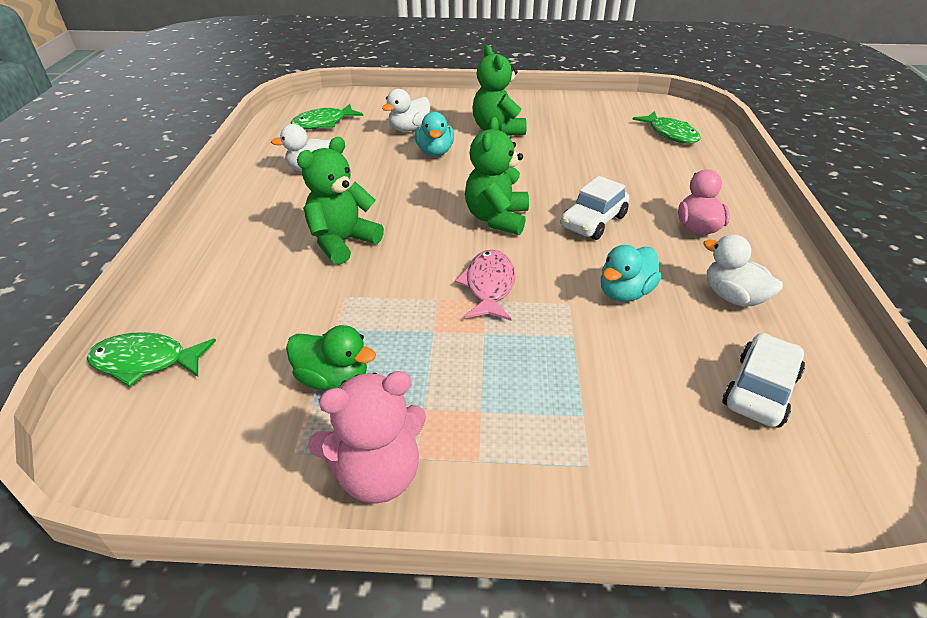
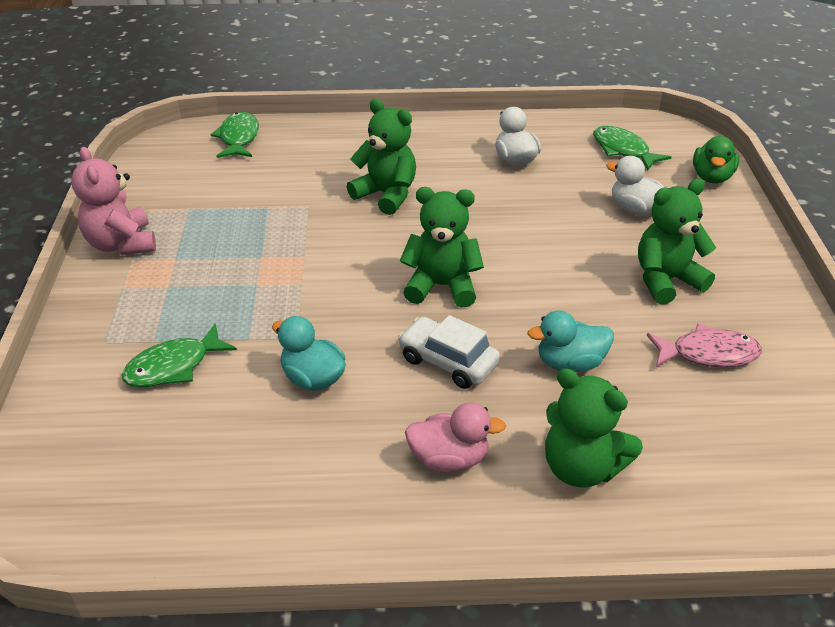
camera: 85 degrees right, 0 degrees up
green duck [286,325,376,391] -> green duck moved to [693,136,739,183]
turquoise duck [415,112,454,156] -> turquoise duck moved to [527,311,614,372]
pink fish [455,250,515,321] -> pink fish moved to [647,323,762,367]
green fish [632,111,700,144] -> green fish moved to [122,323,237,387]
white duck [703,234,783,307] -> none
white car [722,333,805,427] -> none
none -> green teddy bear [545,368,643,488]

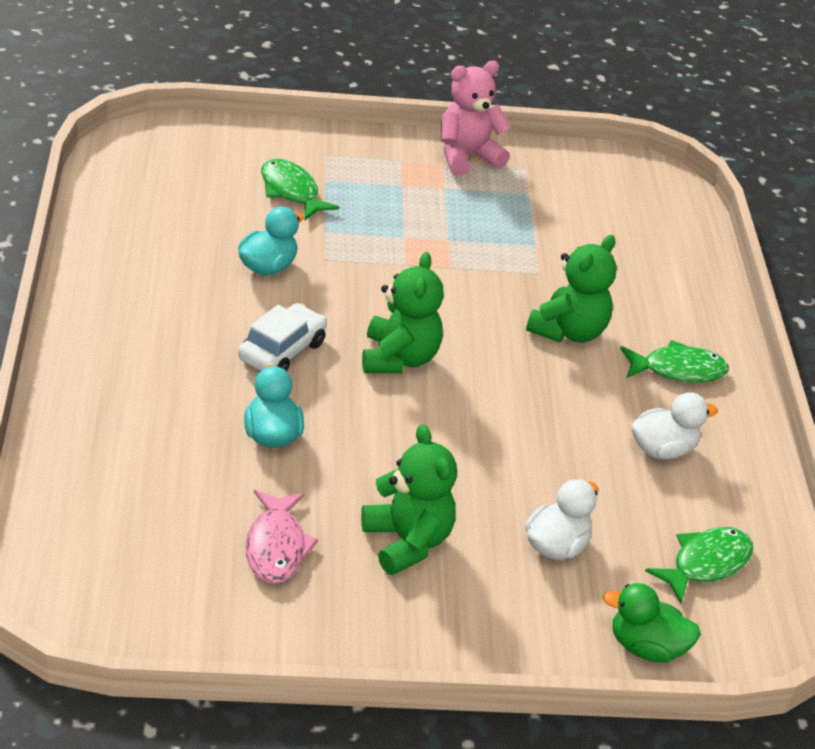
camera: 85 degrees right, 0 degrees up
green fish [211,112,259,158] -> green fish moved to [620,340,729,383]
pink duck [405,402,506,472] -> none
green teddy bear [545,368,643,488] -> none

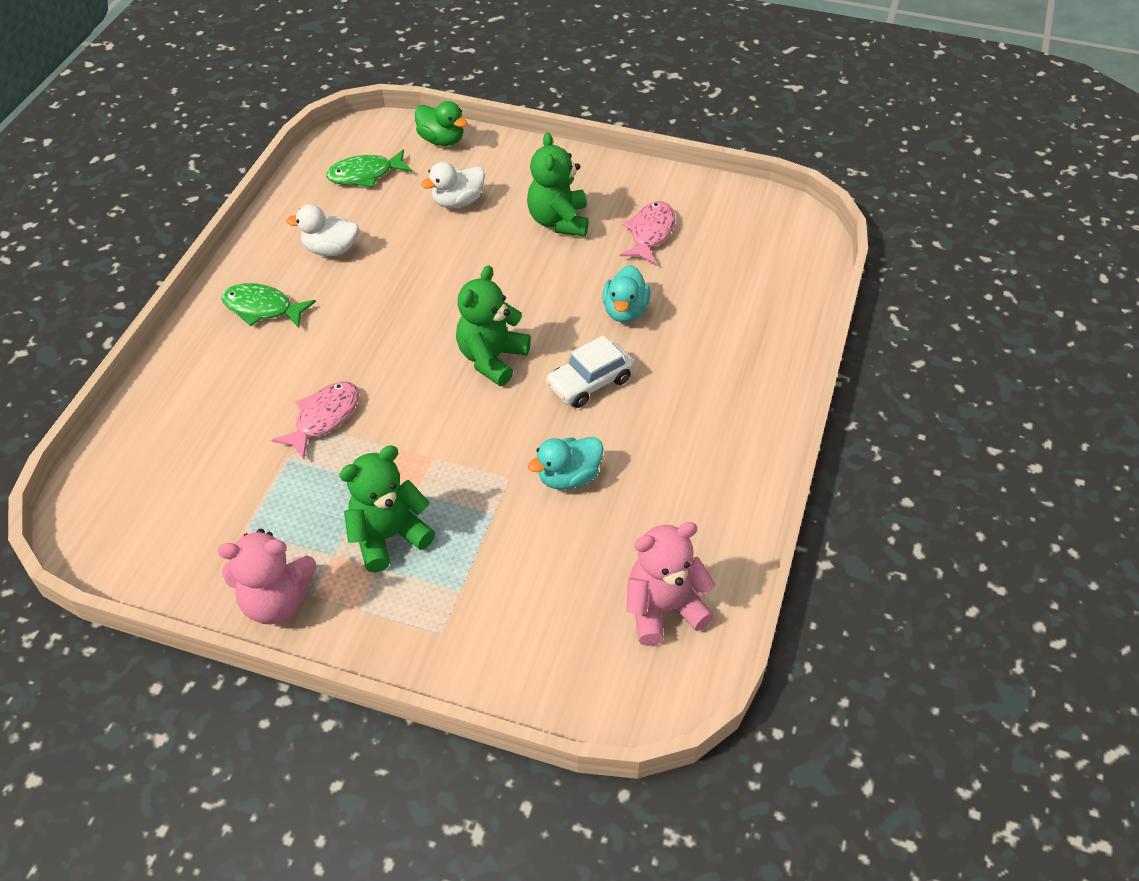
camera: 155 degrees left, 10 degrees up
green fish [261,158,339,221] -> none
green teddy bear [526,235,617,343] -> green teddy bear moved to [340,445,435,572]
none -> pink fish [271,382,359,459]
none -> pink teddy bear [626,522,715,646]

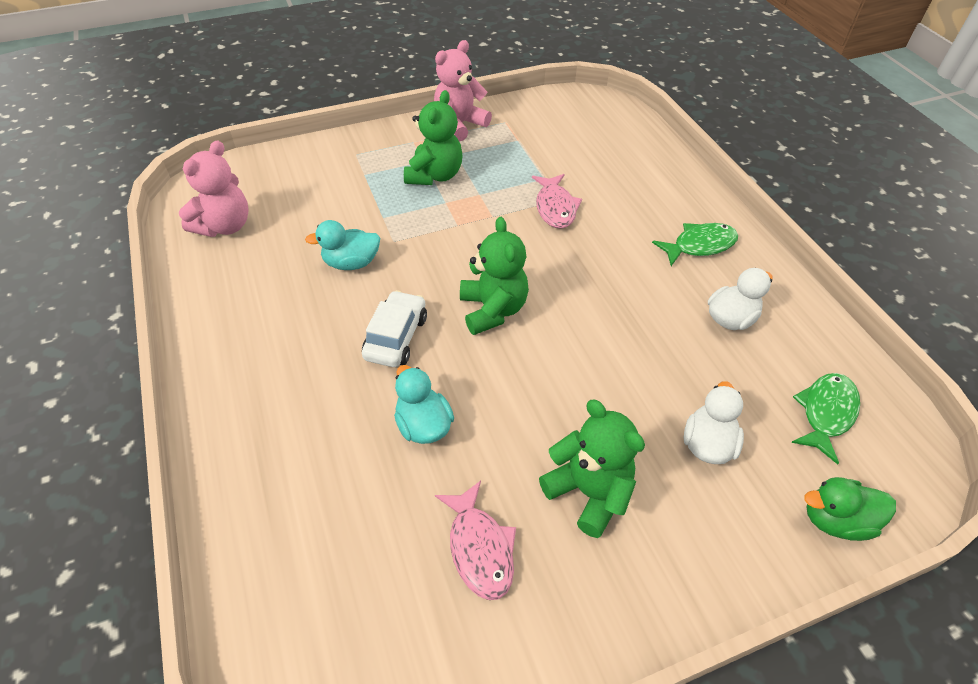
camera: 140 degrees right, 0 degrees up
turquoise duck [528,437,604,490] -> turquoise duck turned 120 degrees counterclockwise [305,220,380,270]

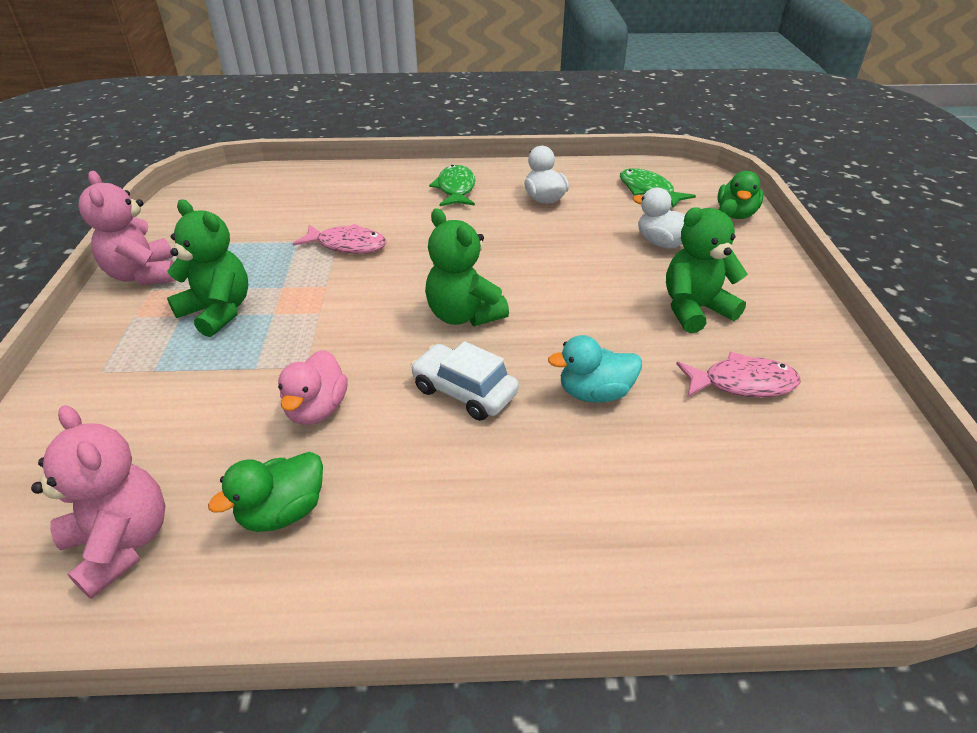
camera: 70 degrees left, 10 degrees down
turquoise duck [305,220,380,270] -> pink duck [278,350,348,425]
green teddy bear [460,217,529,335] -> green teddy bear turned 135 degrees counterclockwise [425,208,509,326]
none -> green duck [208,452,323,532]

